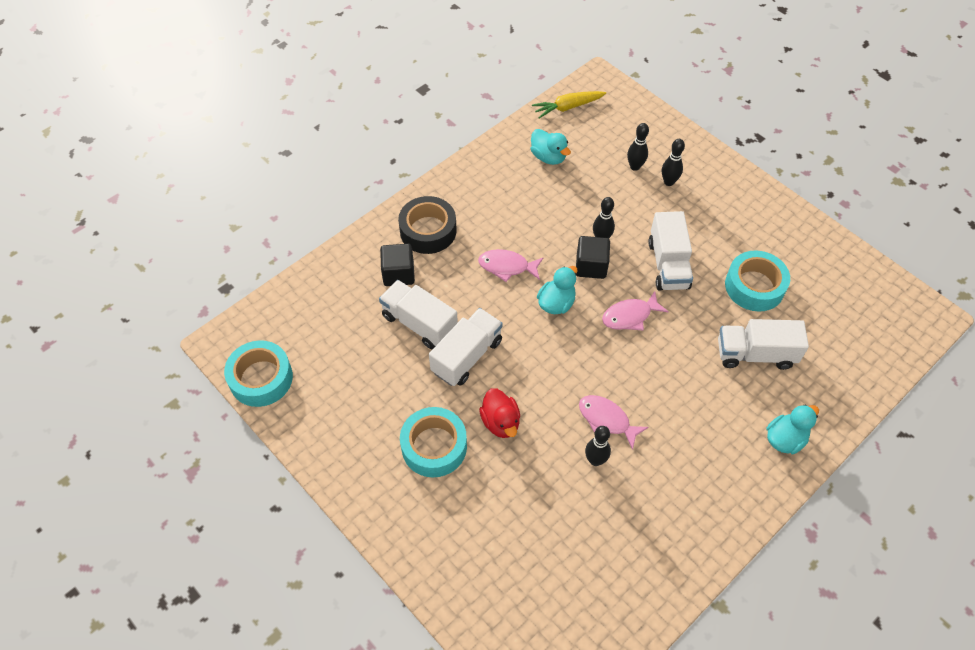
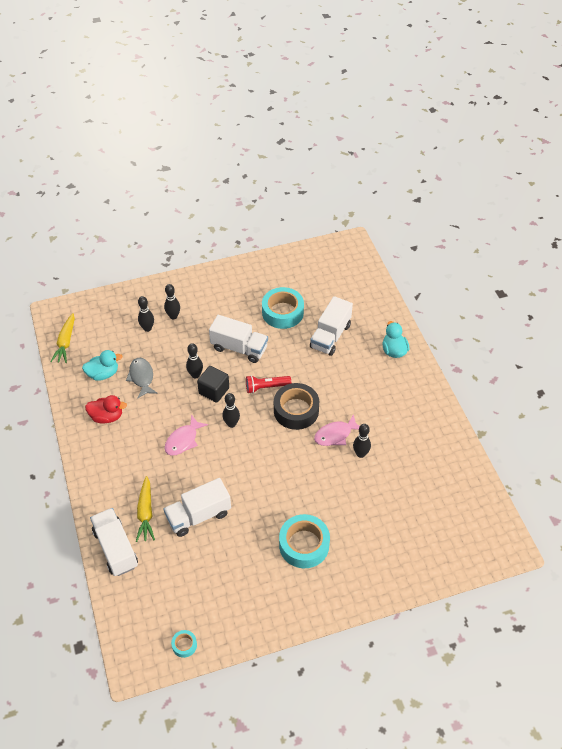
camera: 65 degrees left, 5 degrees down
turquoise tape [224,340,293,407] -> turquoise tape [171,630,197,658], size x0.46
black cube [380,244,415,286] -> yellow carrot [136,476,155,542]
black tape [398,196,457,254] -> black tape moved to [274,383,319,430]
white truck [429,308,503,386] -> white truck moved to [90,508,138,576]
red duck [479,388,520,438] -> red duck moved to [85,395,127,424]
turquoise duck [537,266,578,314] -> black bowling pin [222,393,240,428]
pink fish [602,291,669,331] -> red flashlight [246,375,291,393]
none -> grey fish [126,358,158,399]

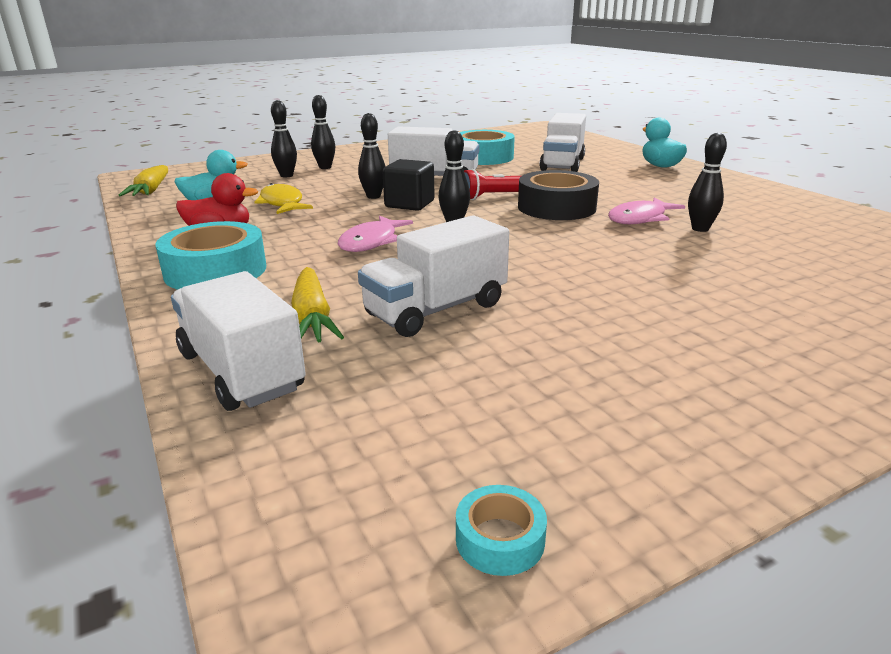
camera: 10 degrees left, 25 degrees down
grey fish [126,358,158,399] -> yellow fish [255,183,313,214]
turquoise tape [279,514,330,568] -> turquoise tape moved to [155,221,266,290]

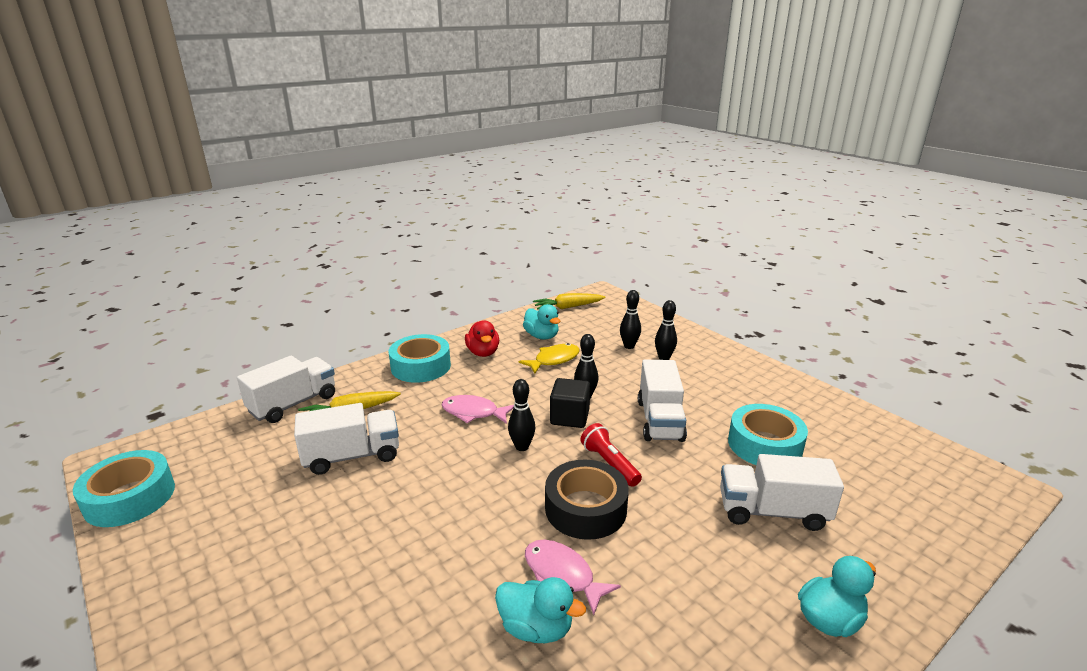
camera: 80 degrees right, 0 degrees up
white truck [358,215,509,337] -> white truck turned 120 degrees clockwise [294,403,399,475]
turquoise tape [456,485,547,576] -> turquoise tape [73,450,175,527], size x2.17
black bowling pin [688,133,727,232] -> turquoise duck [495,577,586,643]

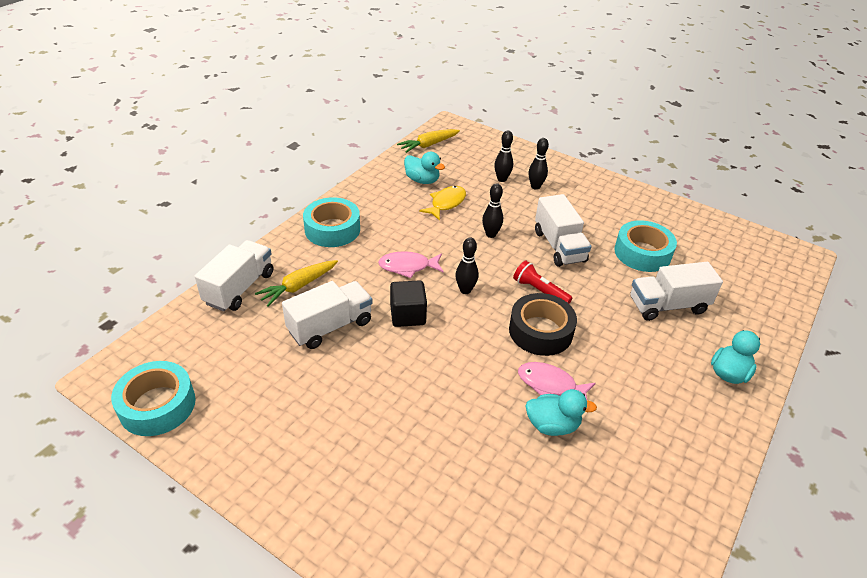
camera: 20 degrees left, 15 degrees up
red duck [465,320,499,357] -> none
black cube [550,378,590,428] -> black cube moved to [390,280,427,327]

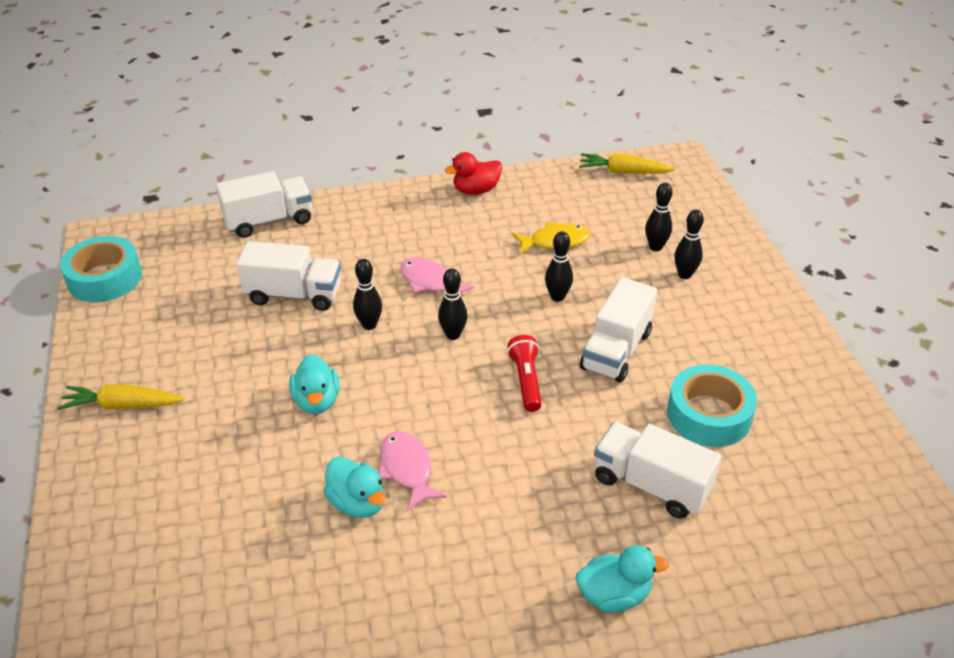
camera: 45 degrees right, 0 degrees up
yellow carrot [255,260,338,306] -> yellow carrot moved to [57,384,185,410]
turquoise tape [303,197,360,247] -> none
black cube [390,280,427,327] -> black bowling pin [353,259,382,330]
turquoise duck [404,152,445,184] -> turquoise duck moved to [290,354,339,414]
black tape [509,293,577,356] -> none
none -> red duck [445,152,502,195]

